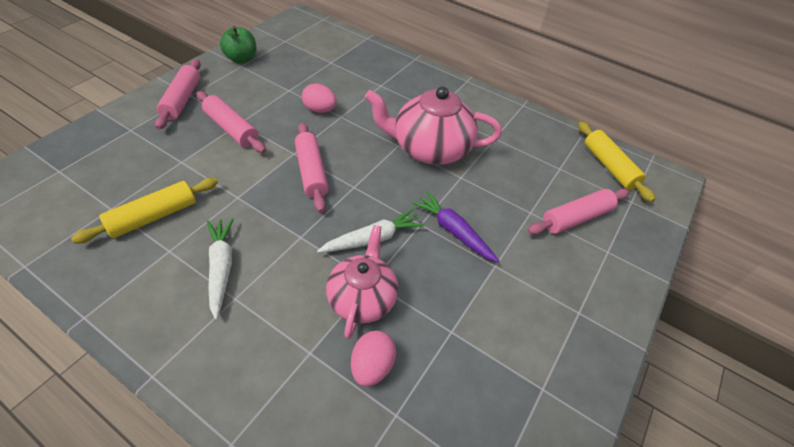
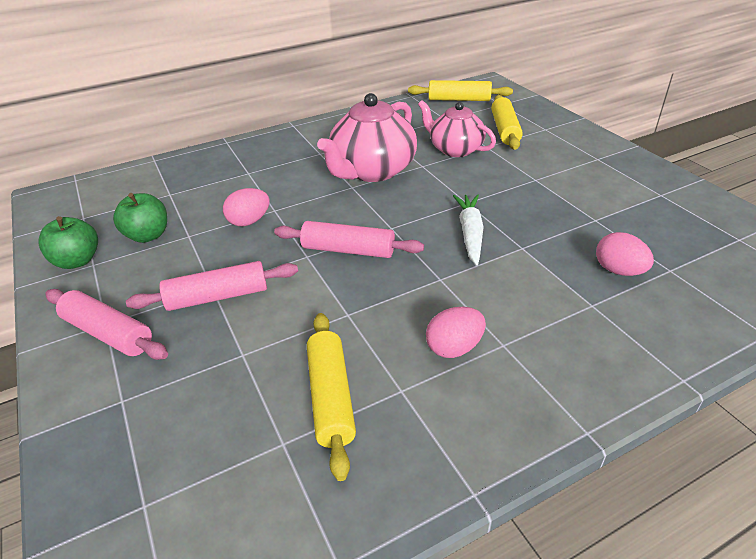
camera: 55 degrees left, 10 degrees down
white carrot [207,218,234,320] -> pink egg [426,307,486,358]
pink teapot [326,225,398,339] -> pink teapot moved to [418,100,496,157]
purple carrot [411,191,499,263] -> none
pink rolling pin [527,189,630,235] -> yellow rolling pin [491,95,523,150]
none -> green apple [113,193,167,243]

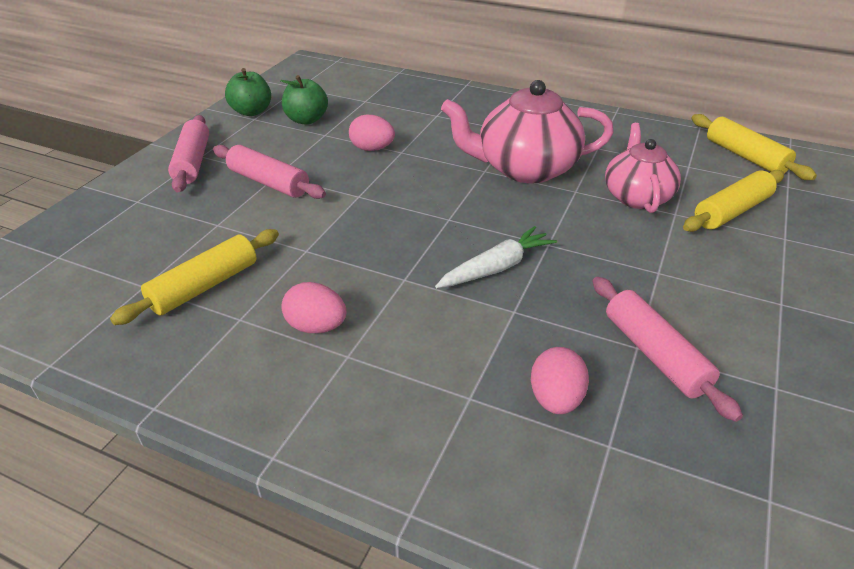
camera: 50 degrees right, 0 degrees up
pink rolling pin [274,221,424,258] -> pink rolling pin moved to [593,277,743,422]

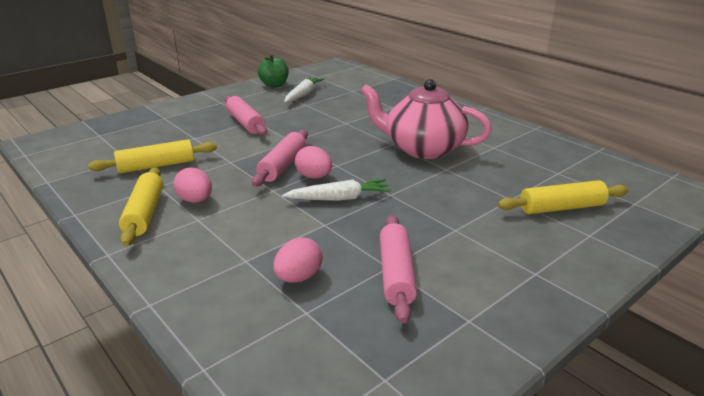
camera: 25 degrees right, 10 degrees down
pink rolling pin [168,115,209,192] -> pink rolling pin moved to [252,130,308,187]
green apple [280,75,328,125] -> white carrot [284,77,324,103]
pink egg [349,115,395,151] -> pink egg moved to [295,146,332,179]
pink teapot [605,123,681,213] -> none
yellow rolling pin [691,114,817,180] -> yellow rolling pin moved to [119,167,163,246]

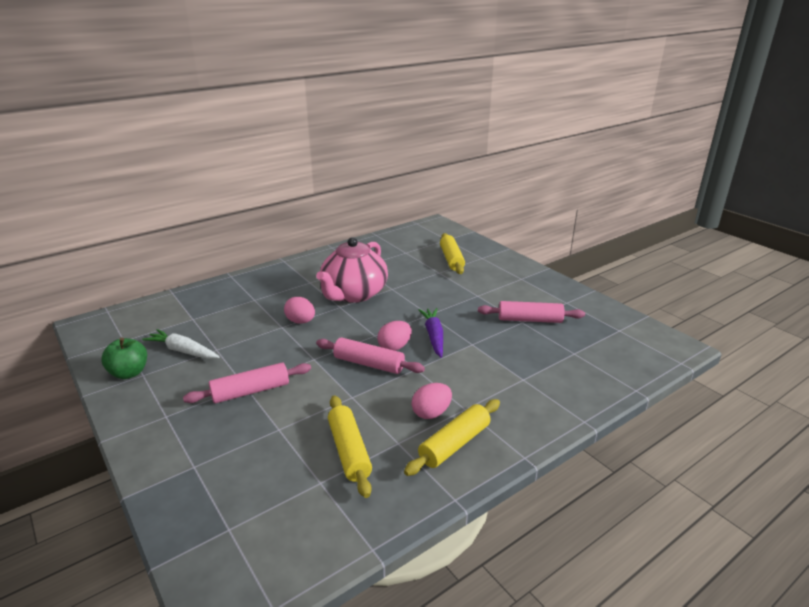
camera: 85 degrees left, 0 degrees up
yellow rolling pin [119,167,163,246] -> yellow rolling pin turned 45 degrees counterclockwise [404,399,500,476]
pink egg [274,237,323,283] -> pink egg moved to [284,297,315,324]
white carrot [282,179,391,201] -> purple carrot [418,308,443,358]

